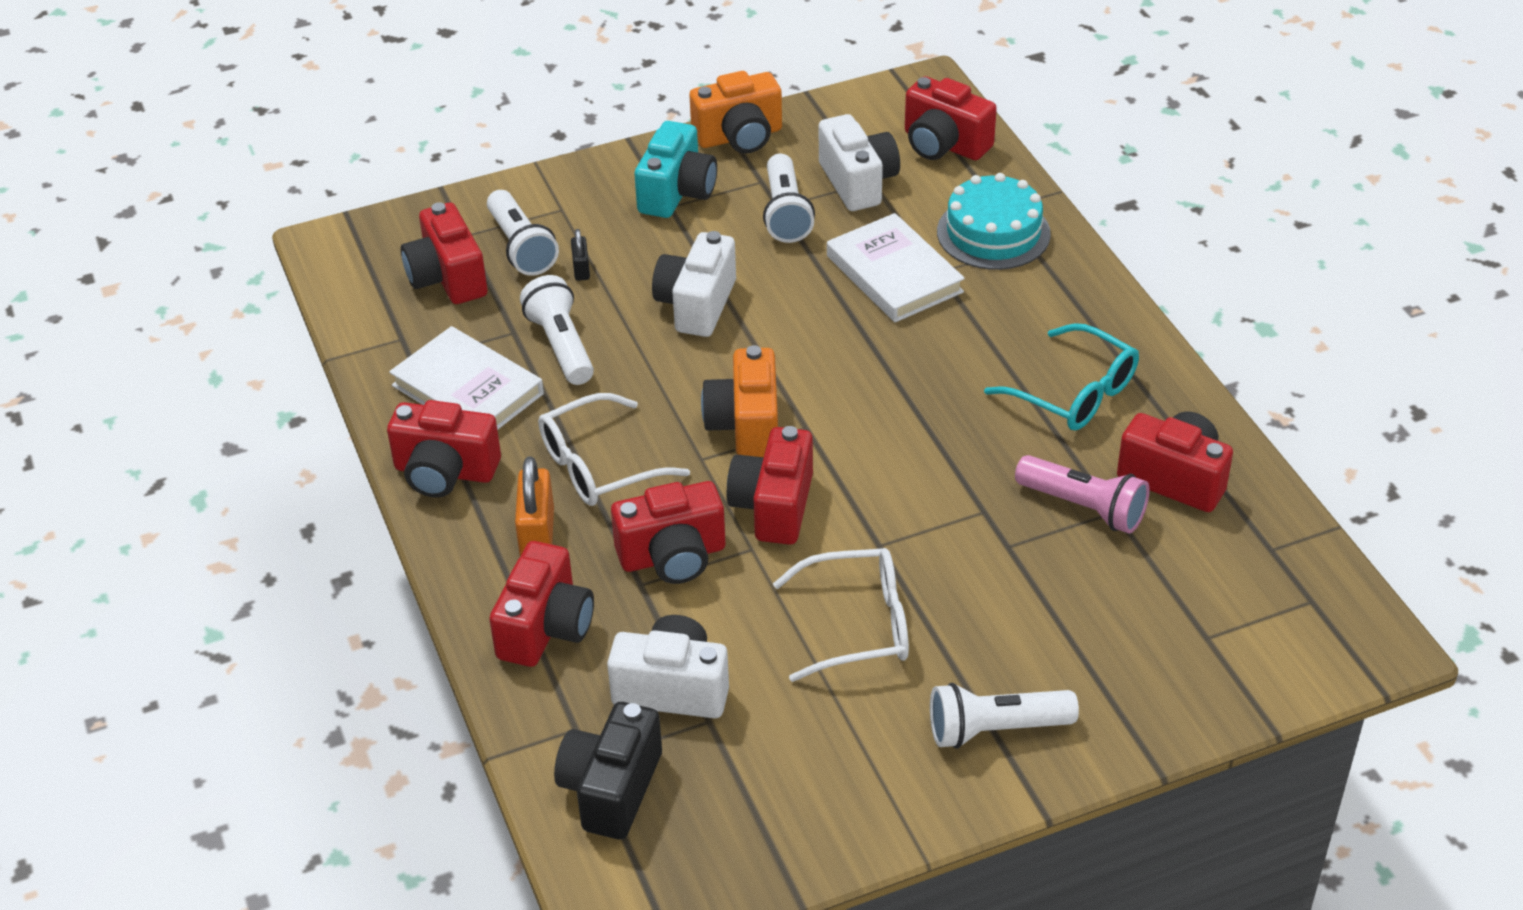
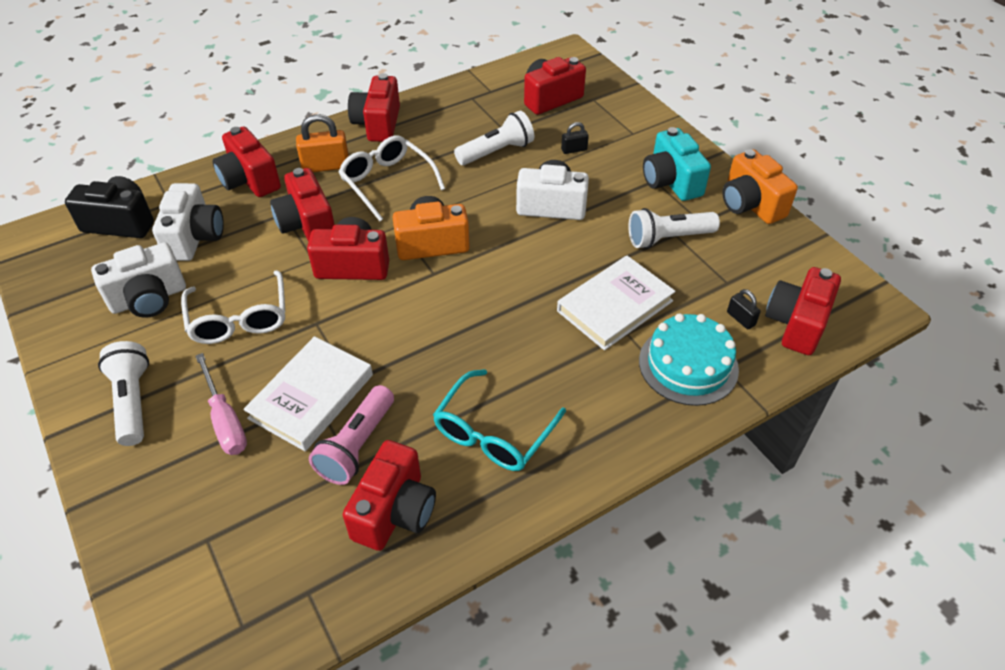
camera: 80 degrees right, 5 degrees up
white book [389,326,544,430] -> white book moved to [244,336,373,451]
white flashlight [487,190,559,276] -> none
red camera [489,541,594,667] -> red camera turned 45 degrees clockwise [213,127,281,197]
turquoise camera [634,121,717,218] -> turquoise camera turned 60 degrees clockwise [643,127,711,201]
white camera [819,114,900,211] -> white camera moved to [91,242,186,318]
none -> pink screwdriver [196,353,247,455]
none -> black padlock [727,289,761,329]

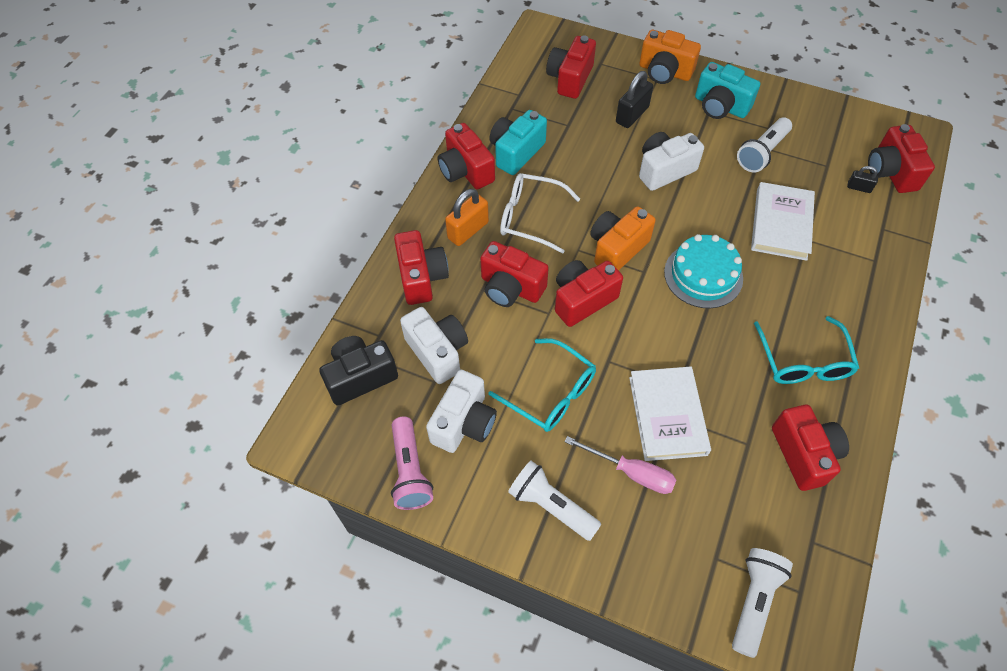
camera: 35 degrees left, 10 degrees up
white glasses [181,270,285,344] -> turquoise glasses [488,338,596,432]
red camera [213,127,281,197] -> red camera turned 120 degrees counterclockwise [394,230,449,305]
pink flashlight [309,385,394,485] -> pink flashlight moved to [391,416,433,510]
white flashlight [454,111,534,165] -> white flashlight moved to [732,548,793,658]
black padlock [561,122,589,154] -> black padlock [616,71,653,128], size x1.82
turquoise cake [639,313,739,406] -> turquoise cake moved to [664,234,743,308]
orange camera [722,149,798,224] -> orange camera moved to [639,30,701,84]
none -> turquoise camera [489,110,547,175]

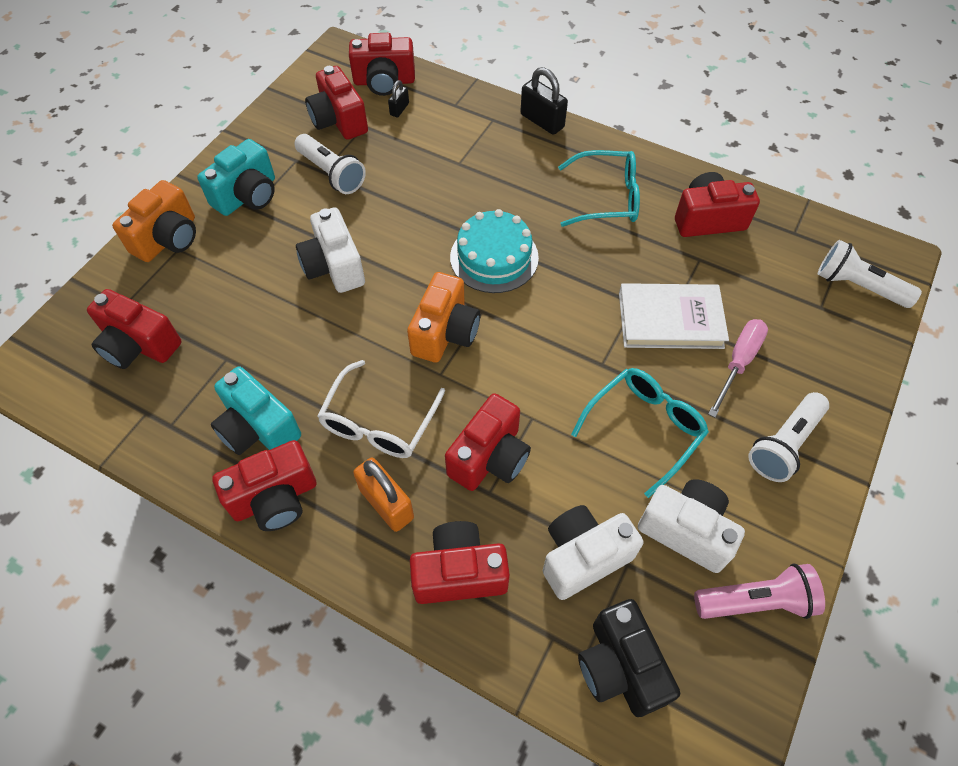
camera: 85 degrees left, 0 degrees up
red camera [555,260,623,327] -> red camera moved to [305,66,368,140]
orange camera [590,206,656,271] -> orange camera turned 120 degrees counterclockwise [407,272,481,363]
black padlock [616,71,653,128] -> black padlock moved to [520,67,568,135]
white book [751,182,815,261] -> none

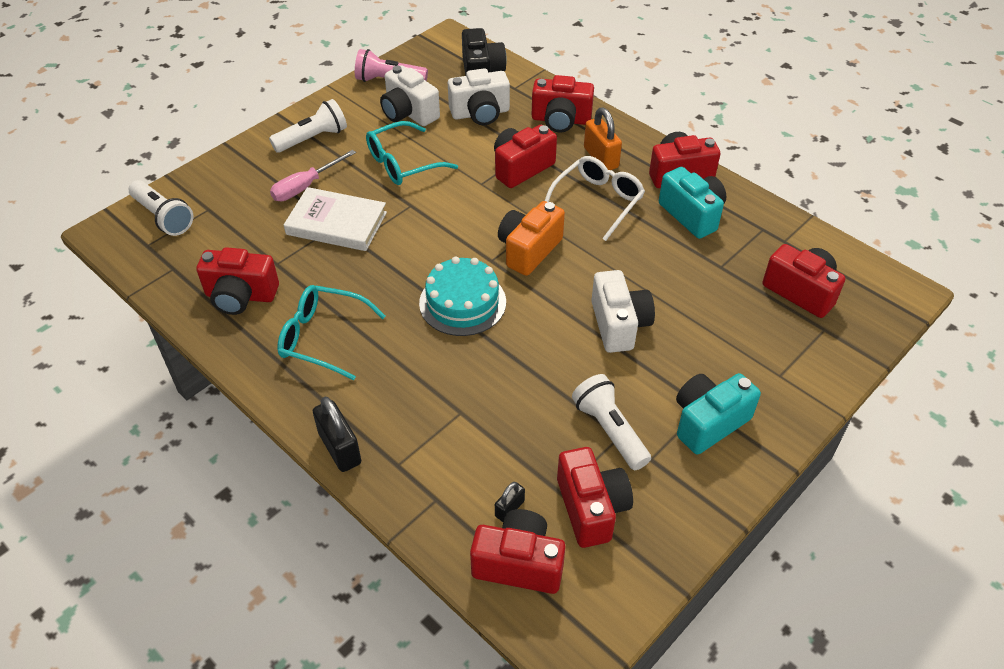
camera: 165 degrees left, 10 degrees down
orange camera [112,180,196,262] -> none

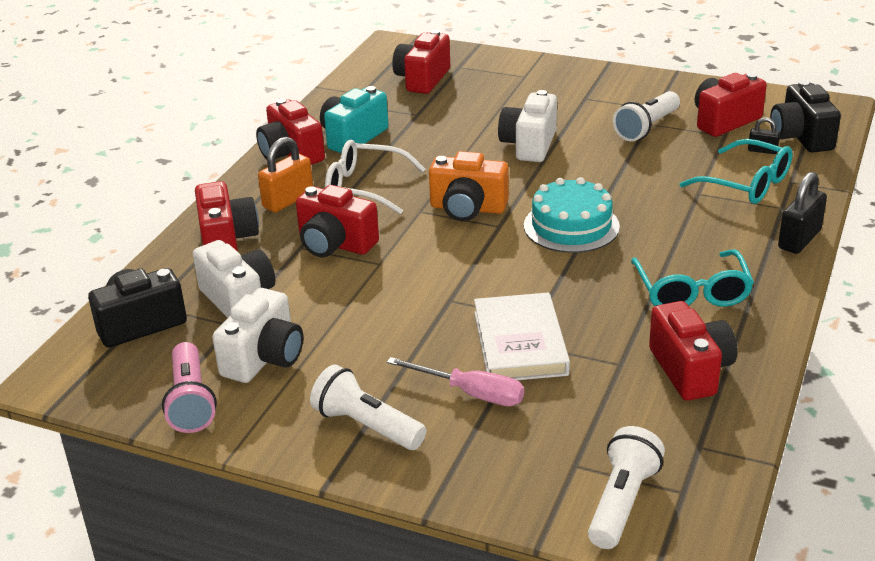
camera: 110 degrees left, 15 degrees down
turquoise glasses [366,121,458,185] -> turquoise glasses moved to [679,139,793,204]
red camera [470,509,566,594] -> black camera [770,80,841,153]
white camera [591,270,655,353] -> white camera turned 45 degrees counterclockwise [498,90,557,162]
turquoise camera [676,373,761,455] -> none

